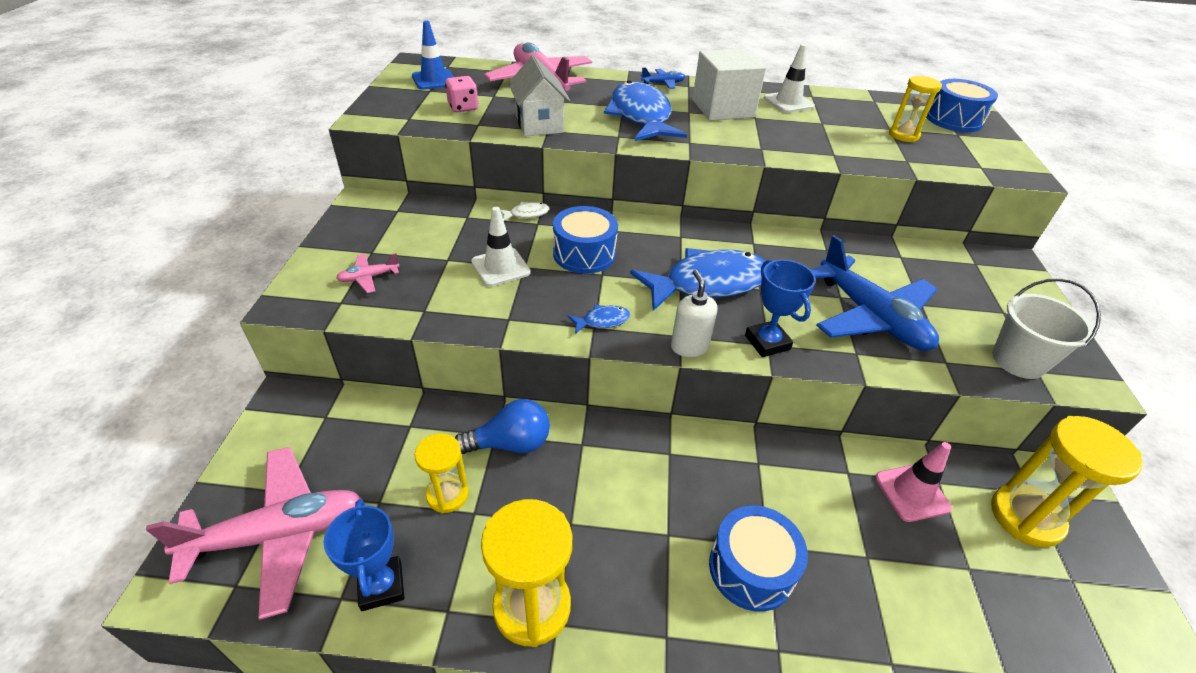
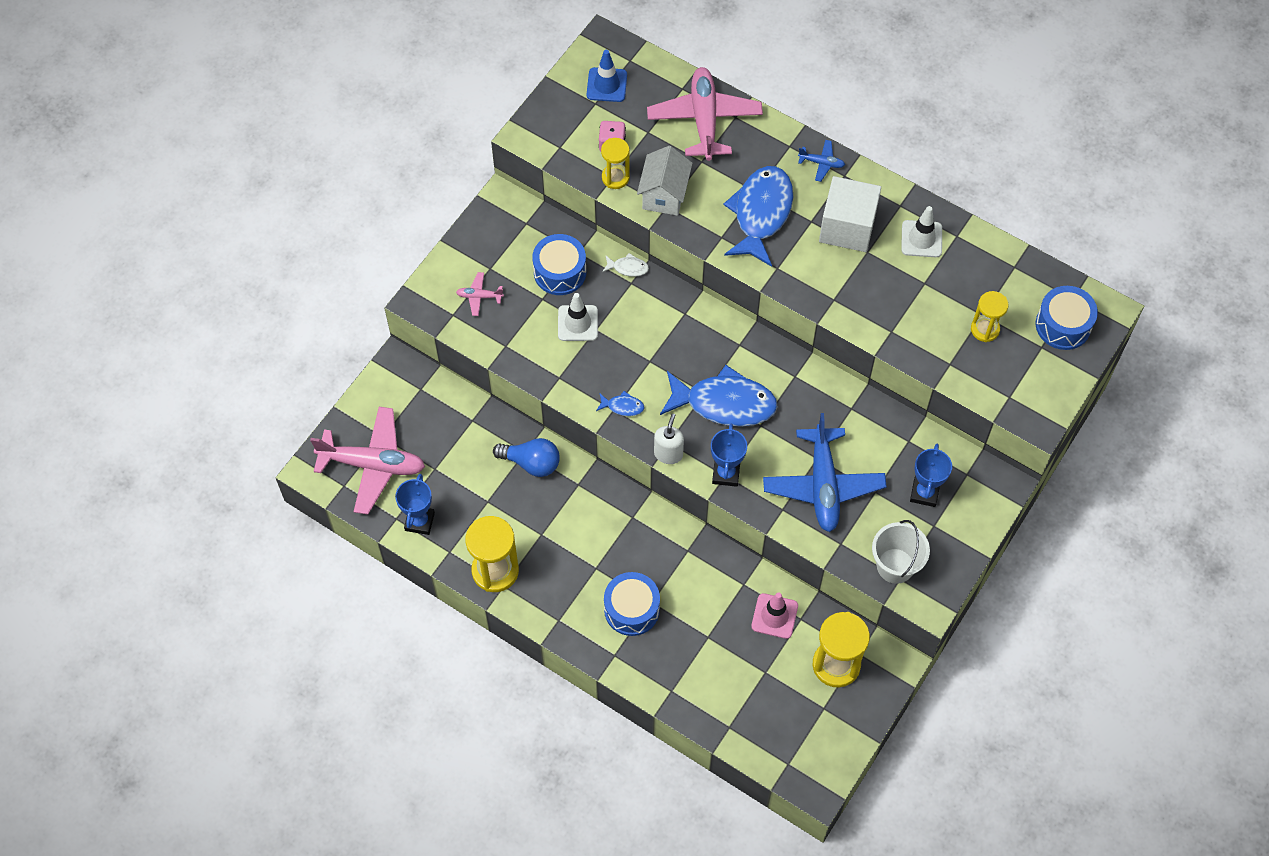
camera: 30 degrees right, 20 degrees up
yellow hourglass [415,434,469,513] -> yellow hourglass moved to [601,138,630,189]
blue drum [553,206,618,274] -> blue drum moved to [532,234,586,295]
none -> blue trophy [910,444,952,507]

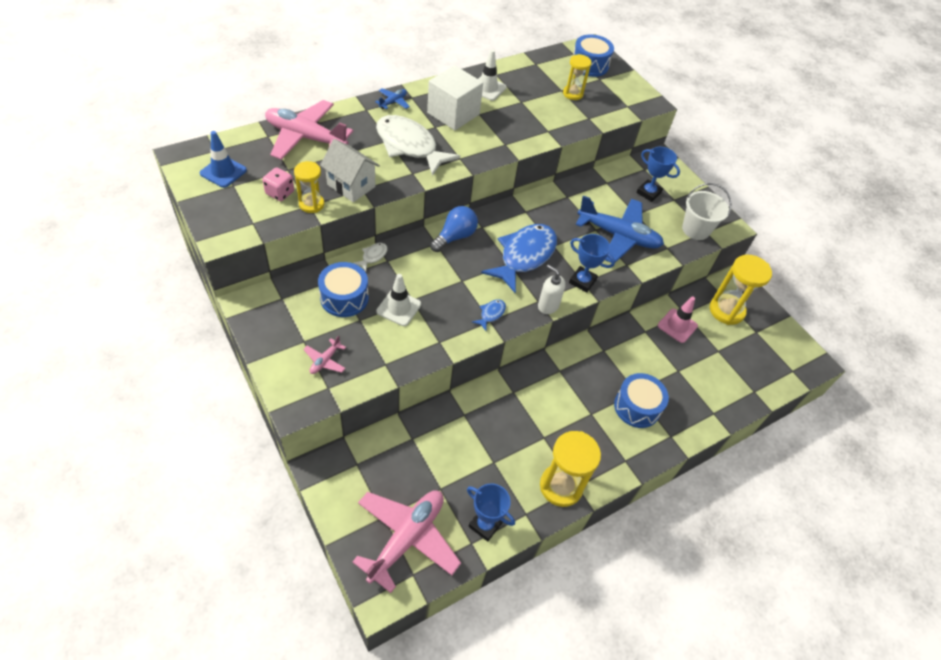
camera: 70 degrees left, 10 degrees down
blue light bulb [493,438,560,477] -> blue light bulb moved to [430,206,478,252]
blue fish [723,166,793,267] -> white fish [376,115,460,176]

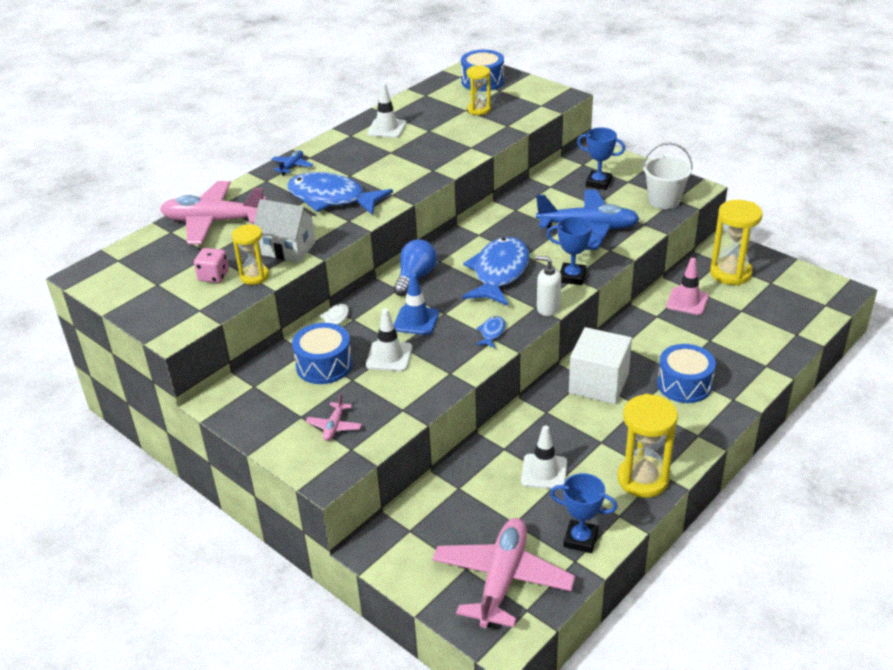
camera: 10 degrees left, 15 degrees down
blue traffic cone [200,131,247,188] -> blue traffic cone moved to [394,273,439,335]
white fish [376,115,460,176] -> blue fish [287,172,393,215]
white cube [427,65,483,130] -> white cube moved to [569,327,632,404]
none -> white traffic cone [521,425,567,490]

